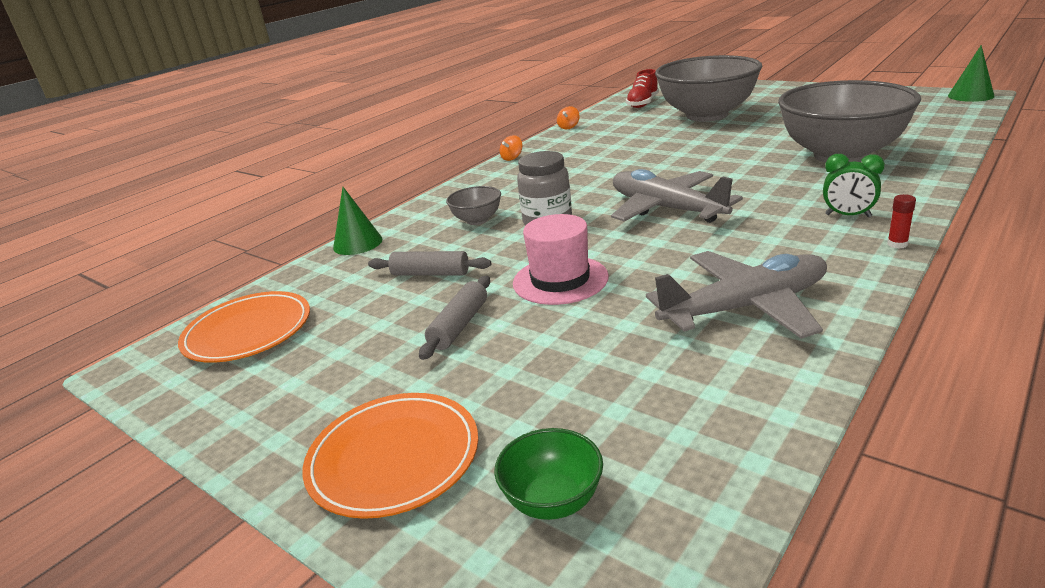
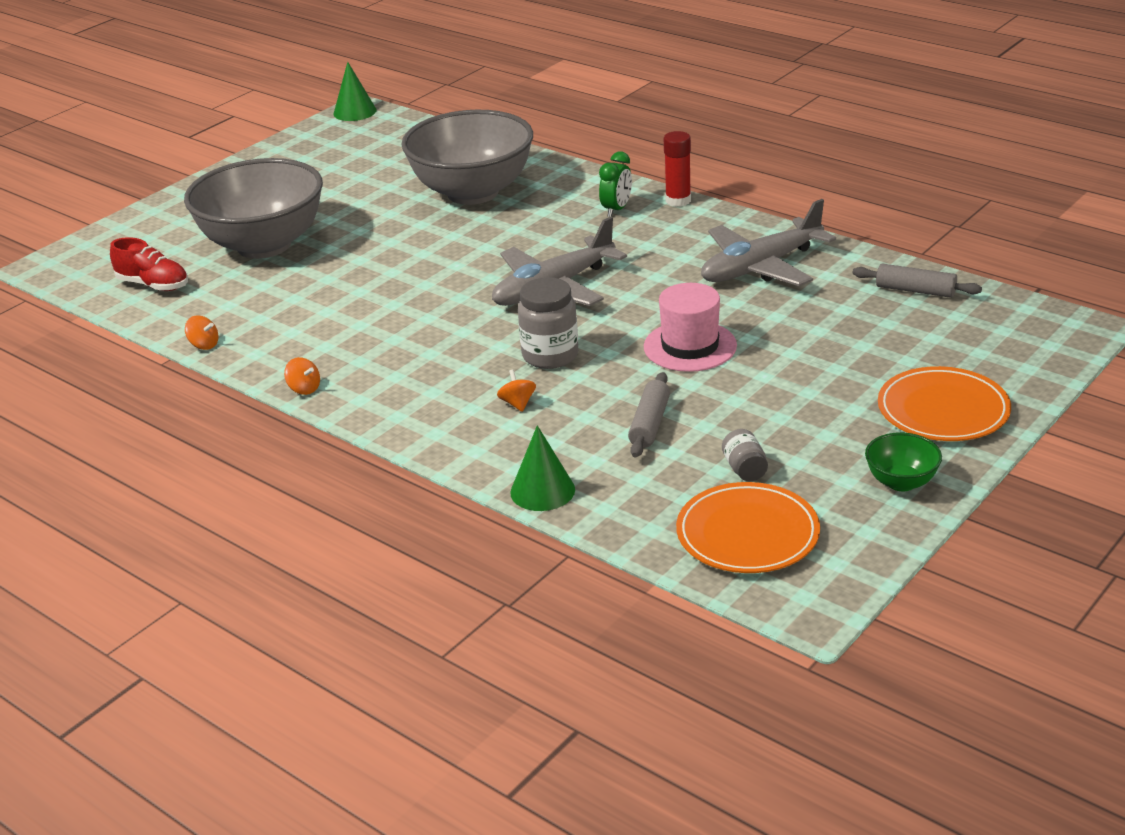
camera: 90 degrees left, 5 degrees up
grey rolling pin [419,276,490,360] -> grey rolling pin moved to [853,264,982,298]
grey bowl [446,186,501,225] -> orange spinning top [497,370,536,412]
green bowl [494,428,603,520] -> green bowl moved to [865,432,942,491]
grey plane [646,251,827,339] -> grey plane turned 105 degrees counterclockwise [701,199,836,286]
red glue stick [887,194,916,249] -> red glue stick [664,131,691,207], size x1.73
none -> grey jar [722,429,768,481]

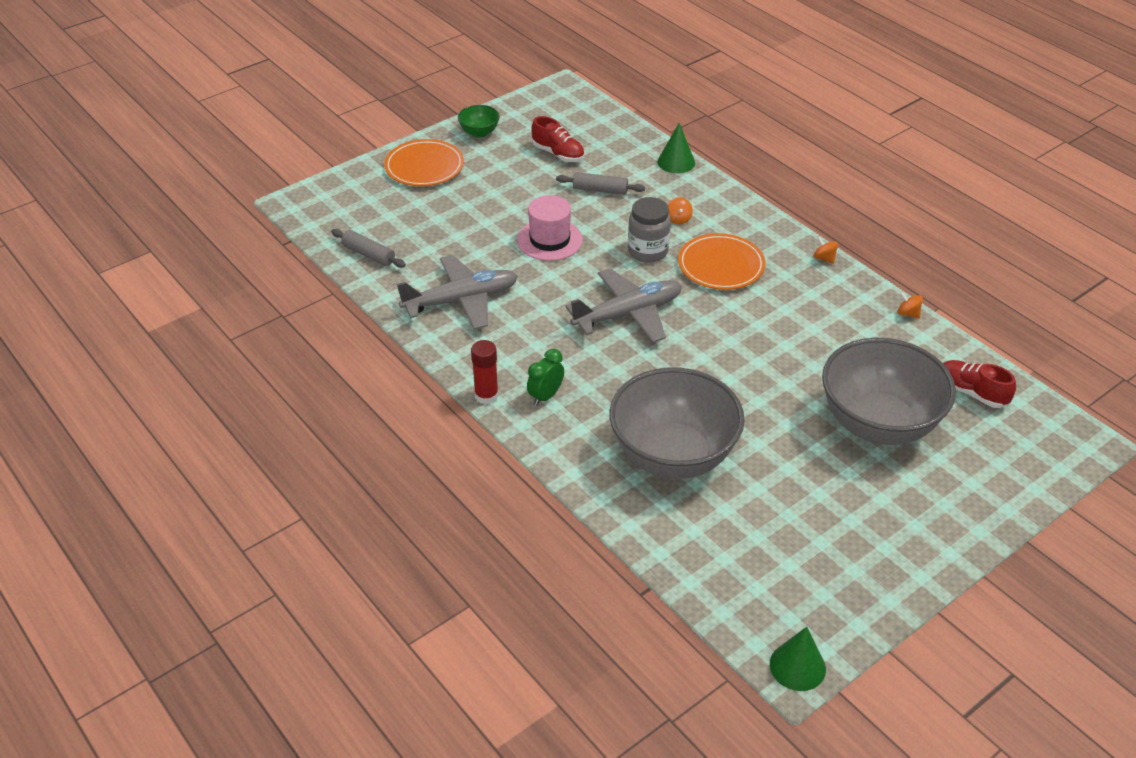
camera: 170 degrees left, 10 degrees up
grey rolling pin [628,372,670,457] -> grey rolling pin turned 75 degrees clockwise [556,172,645,195]
orange plate [676,482,820,573] -> orange plate moved to [678,233,765,290]
grey jar [722,429,768,481] -> red shoe [532,116,584,162]

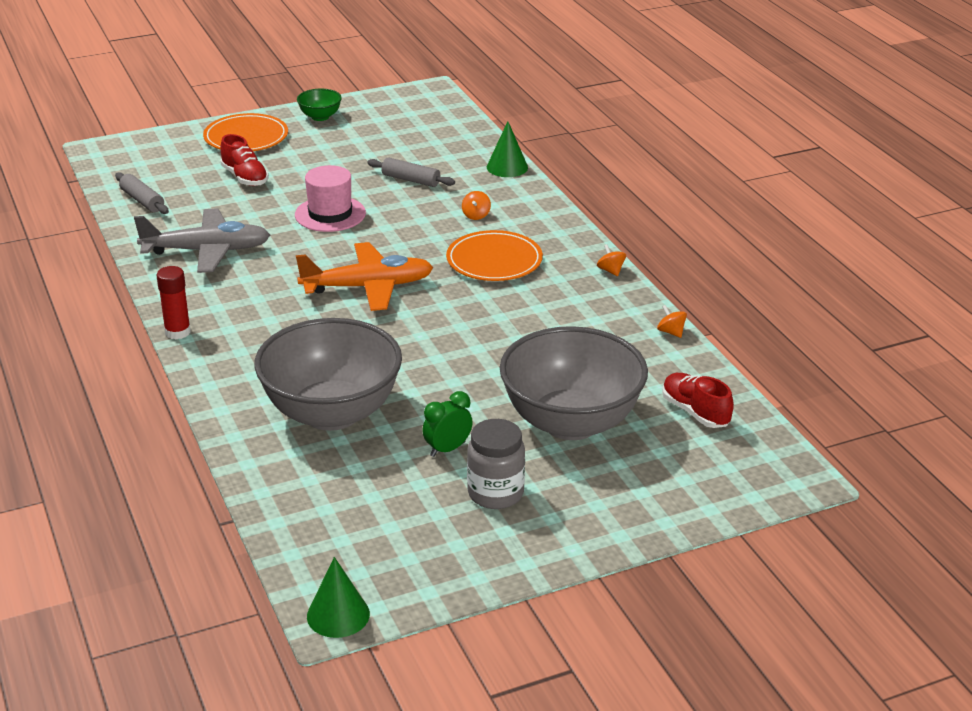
camera: 15 degrees right, 10 degrees down
green clock [527,349,564,406] -> green clock moved to [422,391,473,457]
red shoe [532,116,584,162] -> red shoe moved to [220,134,269,186]
grey plane [565,268,682,343] -> orange plane [296,242,433,311]
grey jar [628,197,671,263] -> grey jar moved to [467,419,525,509]

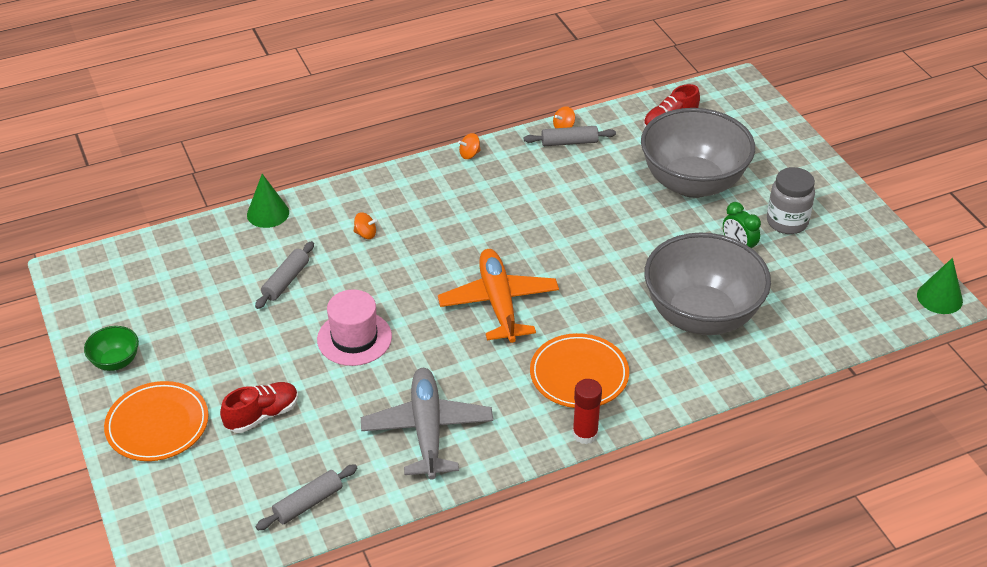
camera: 90 degrees left, 10 degrees up
orange plate [446,230,543,281] -> orange plate moved to [530,333,629,408]
none -> grey rolling pin [524,126,616,146]

